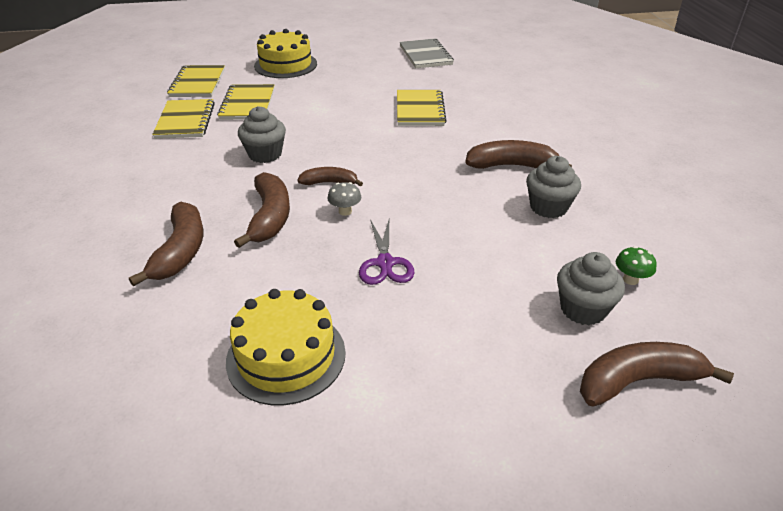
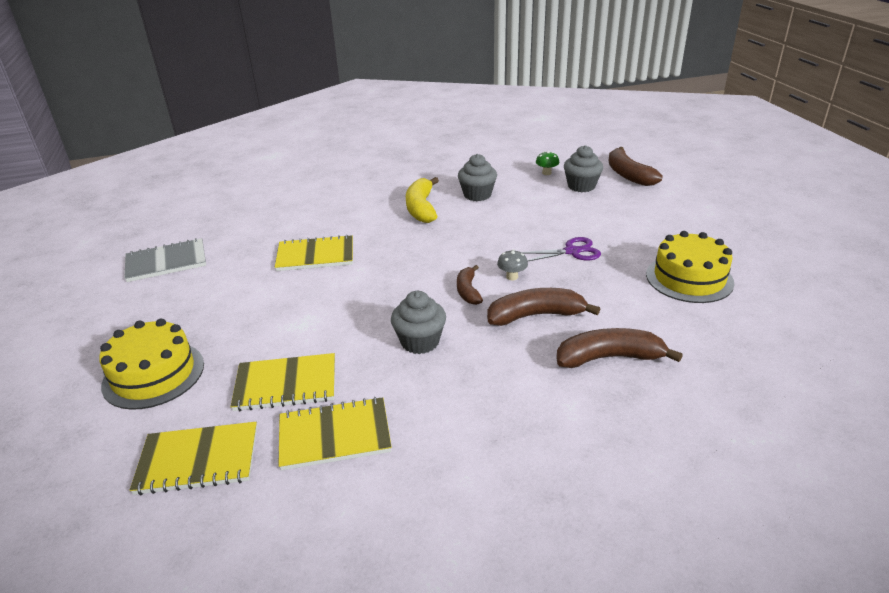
camera: 95 degrees left, 5 degrees down
brown banana [465,140,572,169] -> yellow banana [406,177,439,223]

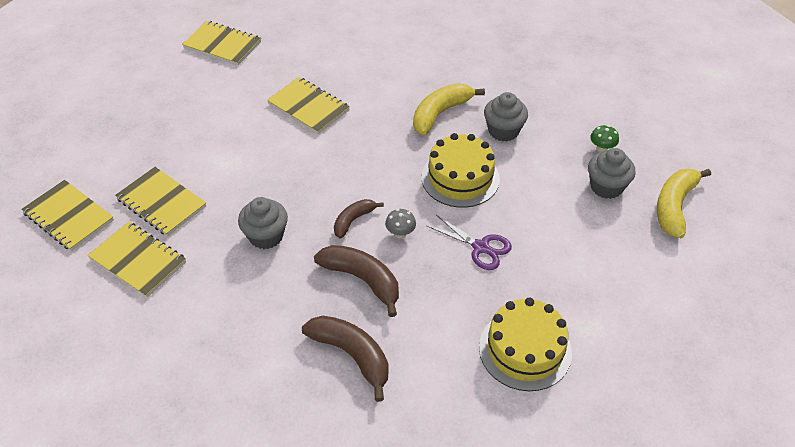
camera: 45 degrees right, 15 degrees up
yellow cake [99,319,204,410] -> yellow cake moved to [422,133,500,208]
grey notebook [124,238,206,282] -> yellow notebook [182,21,261,66]
brown banana [608,147,663,186] -> yellow banana [657,169,711,238]

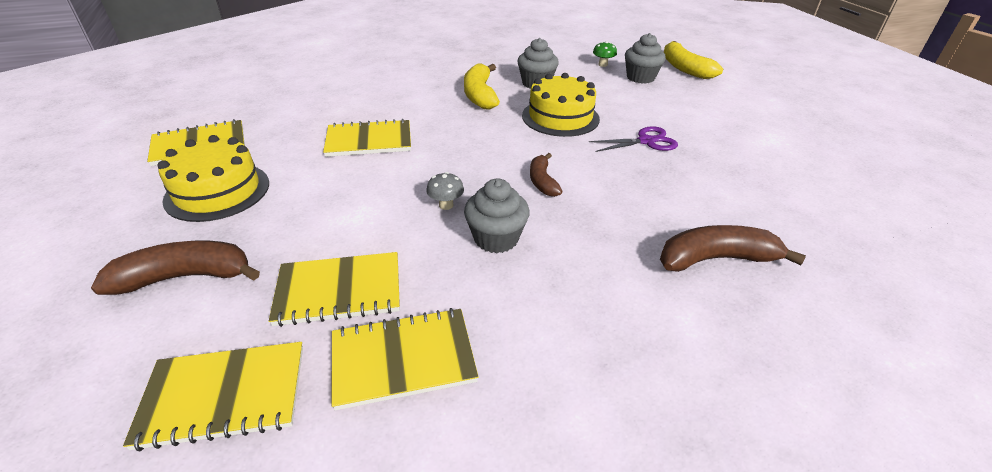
camera: 50 degrees left, 10 degrees down
brown banana [314,245,399,317] -> brown banana moved to [91,241,260,295]
grey mushroom [385,209,416,238] -> grey mushroom moved to [426,172,464,210]
yellow cake [479,297,572,391] -> yellow cake moved to [157,135,269,222]

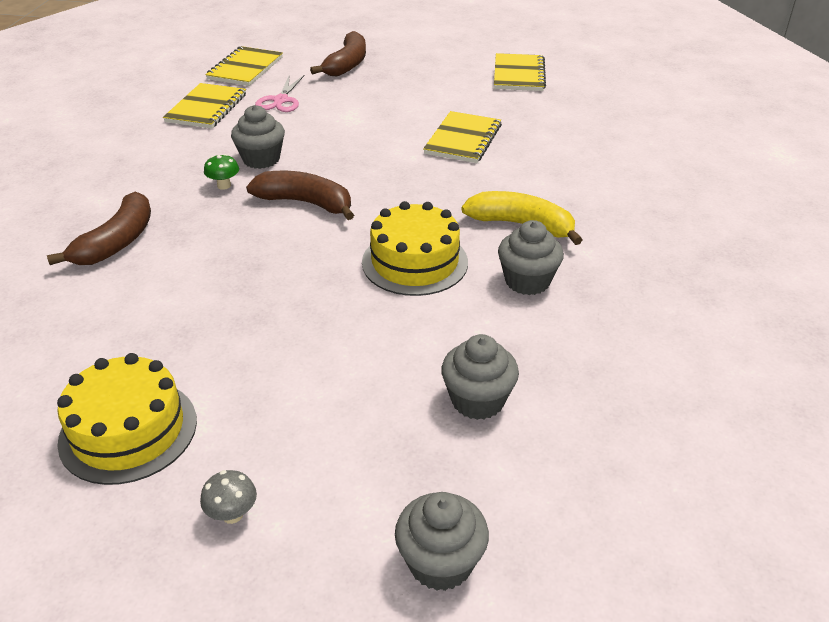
camera: 120 degrees right, 0 degrees up
yellow cake [157,135,269,222] -> yellow cake moved to [57,353,197,485]
yellow notebook [269,252,400,327] -> pink scissors [255,75,304,112]
grey mushroom [426,172,464,210] -> grey mushroom moved to [200,470,257,524]
brown banana [530,153,563,197] -> brown banana [246,171,354,220], size x1.64
purple scissors [589,126,678,152] -> none
green mushroom [593,41,617,67] -> green mushroom moved to [204,154,239,190]
yellow banana [664,41,723,79] -> none
none -> grey cupcake [395,492,489,591]

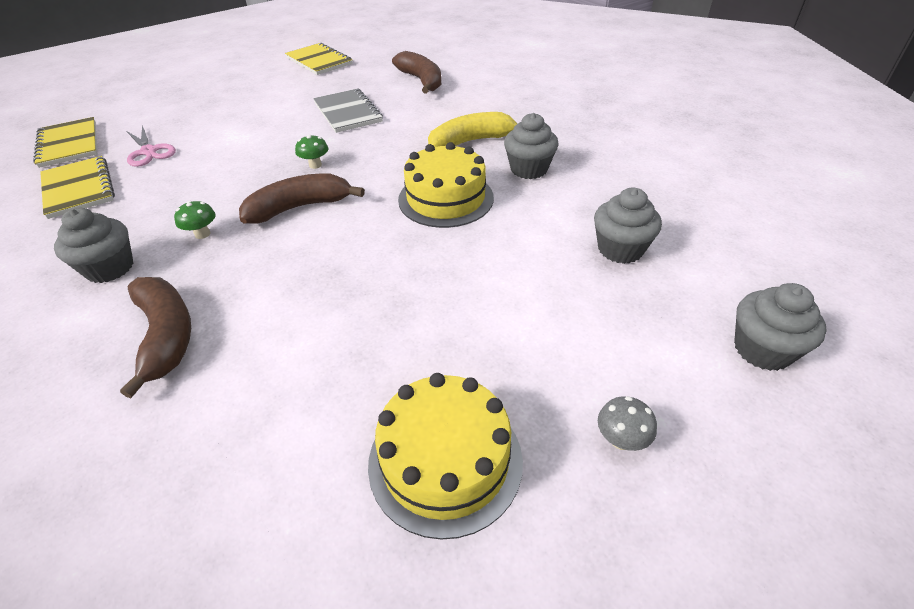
camera: 45 degrees left, 5 degrees up
grey cupcake [231,105,285,169] -> grey cupcake moved to [54,208,133,283]
brown banana [310,31,366,76] -> brown banana moved to [392,51,441,94]
yellow notebook [423,111,502,163] -> grey notebook [313,89,383,133]
none -> green mushroom [295,135,328,169]

